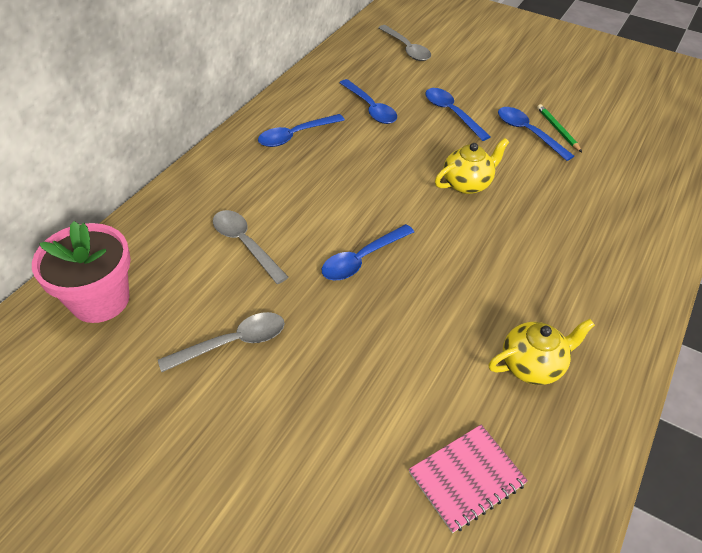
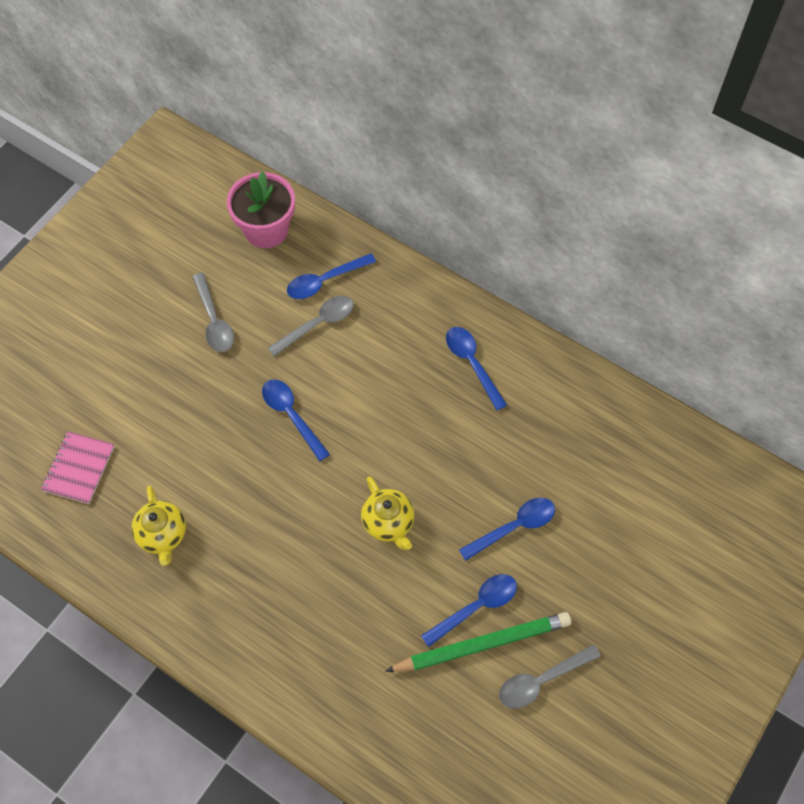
camera: 95 degrees right, 15 degrees up
blue spoon [340,79,397,124] -> blue spoon moved to [287,253,376,299]
grey spoon [378,25,431,61] -> grey spoon moved to [499,644,601,709]
pink notebook [409,425,528,533] -> pink notebook turned 45 degrees clockwise [41,431,115,504]
green pencil [537,104,582,152] -> green pencil [385,612,571,672], size x2.01

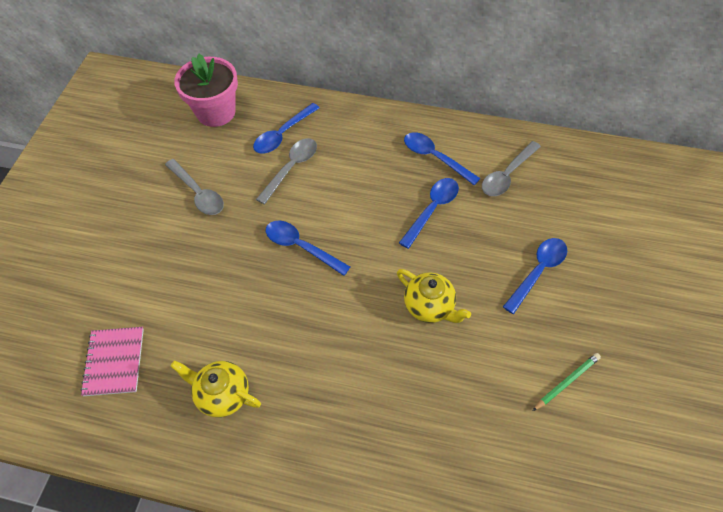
camera: 20 degrees left, 5 degrees down
yellow teapot [131,486,186,566] -> yellow teapot turned 150 degrees clockwise [171,360,261,418]
green pencil [385,612,571,672] -> green pencil [533,353,601,411], size x0.50
blue spoon [421,574,517,647] -> blue spoon moved to [399,178,459,249]
grey spoon [499,644,601,709] -> grey spoon moved to [482,141,541,196]

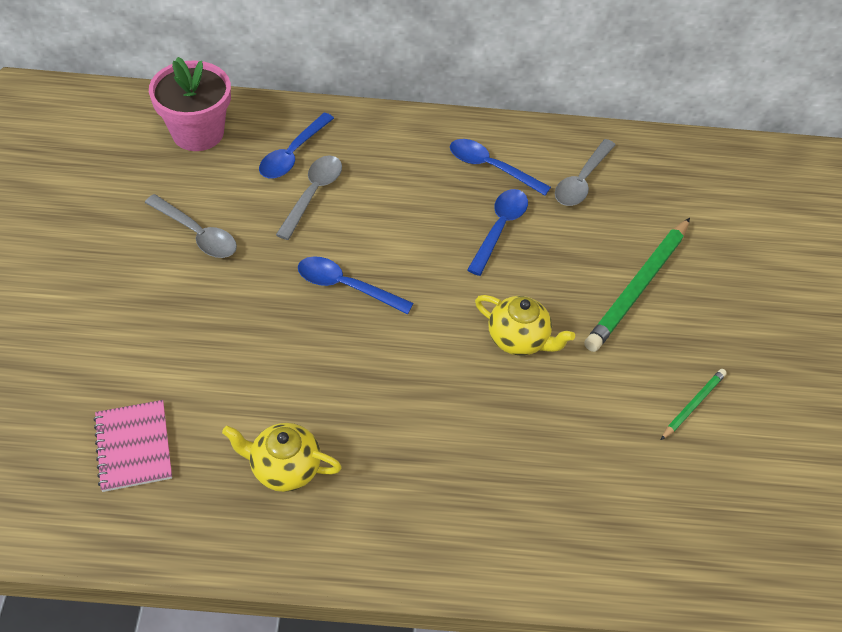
camera: 15 degrees left, 5 degrees down
blue spoon [503,238,567,314] -> green pencil [585,218,690,352]

